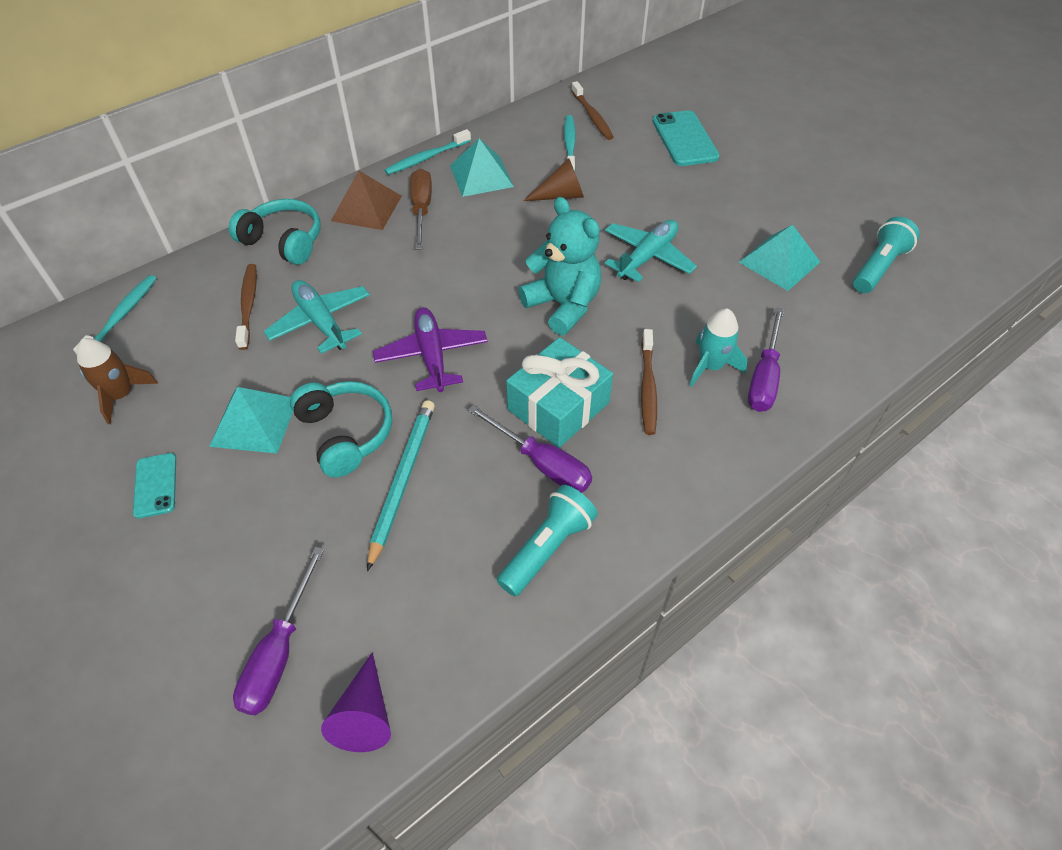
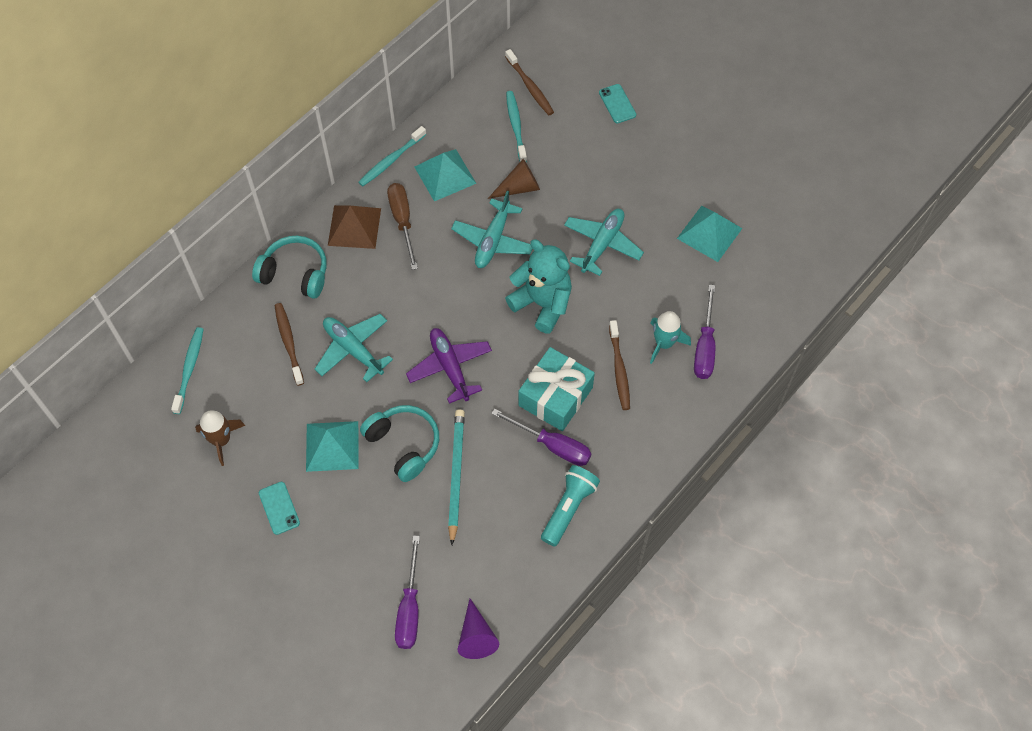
camera: 10 degrees left, 10 degrees up
turquoise phone [652,110,720,166] -> turquoise phone [599,84,636,123], size x0.58
turquoise flashlight [853,217,920,293] -> none
none -> turquoise plane [451,191,532,268]

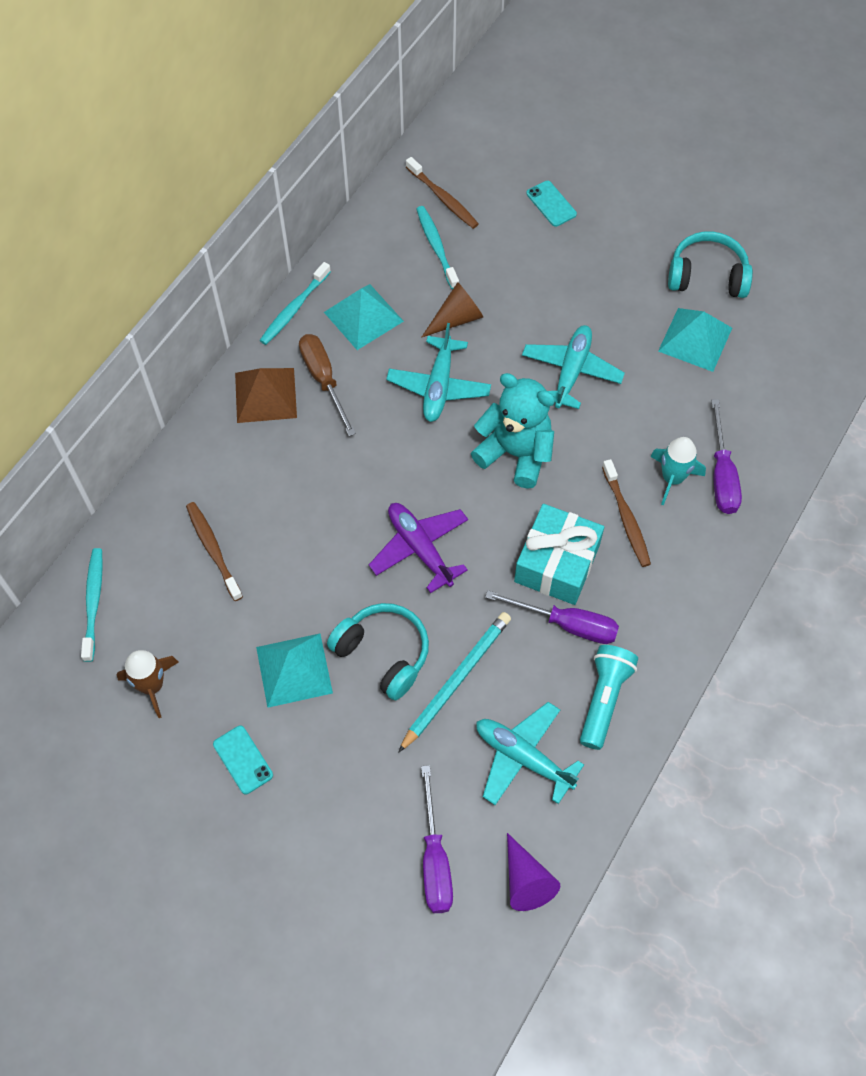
camera: 10 degrees left, 0 degrees up
turquoise headphones [252,236,327,299] -> turquoise headphones moved to [668,231,753,298]
turquoise plane [315,314,393,382] -> turquoise plane moved to [476,702,584,805]
turquoise pencil [448,409,465,545] -> turquoise pencil turned 45 degrees clockwise [398,612,511,753]

